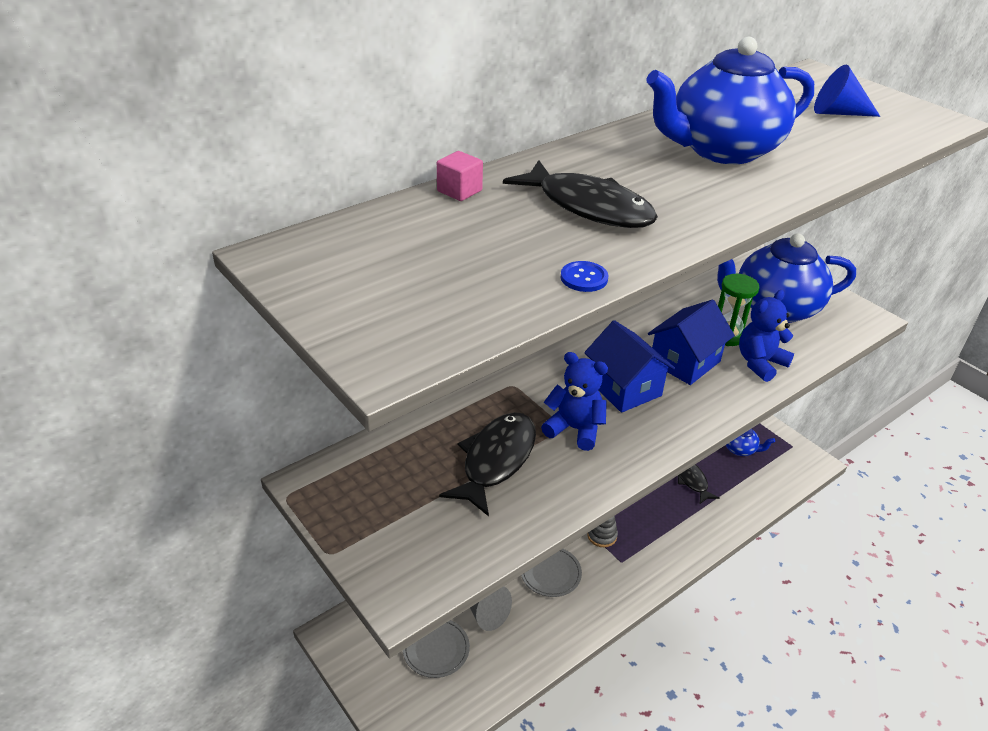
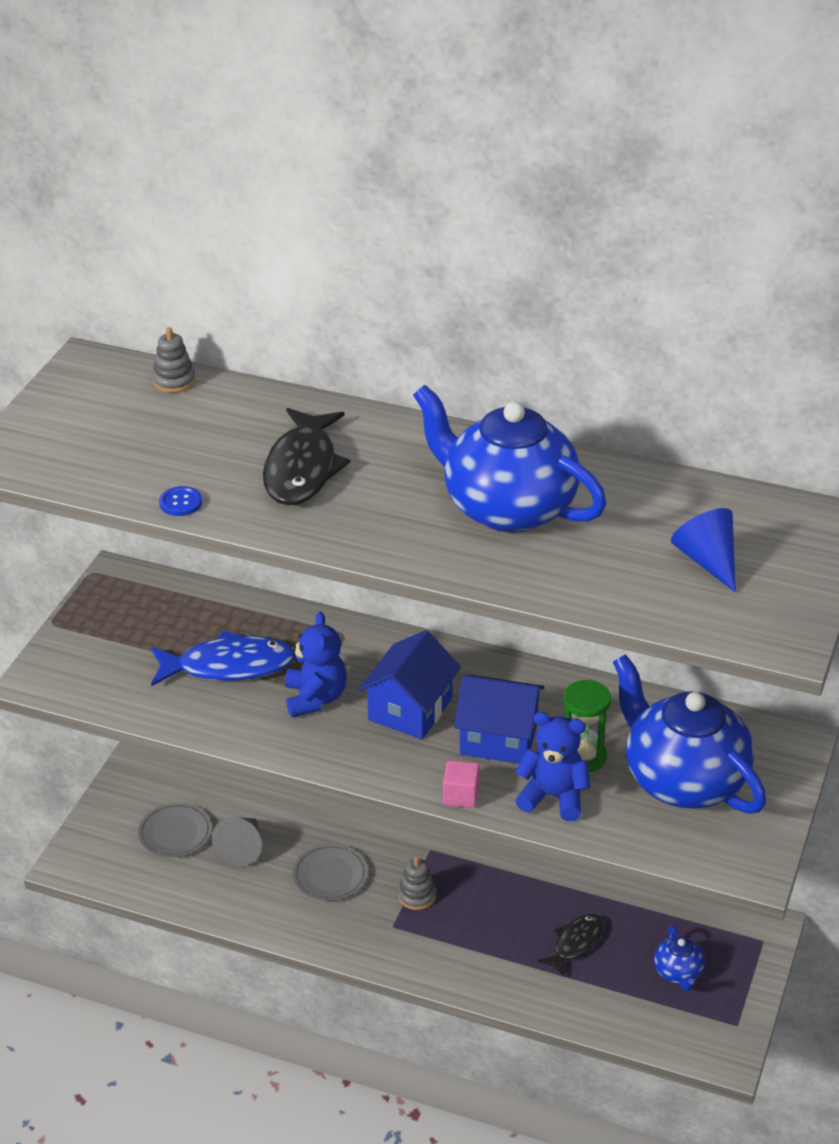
camera: 60 degrees right, 0 degrees up
pink cube [437,151,483,201] -> pink cube moved to [443,760,480,808]
black fish [439,412,536,516] -> blue fish [151,630,296,686]
none -> grey stacking toy [152,327,196,393]

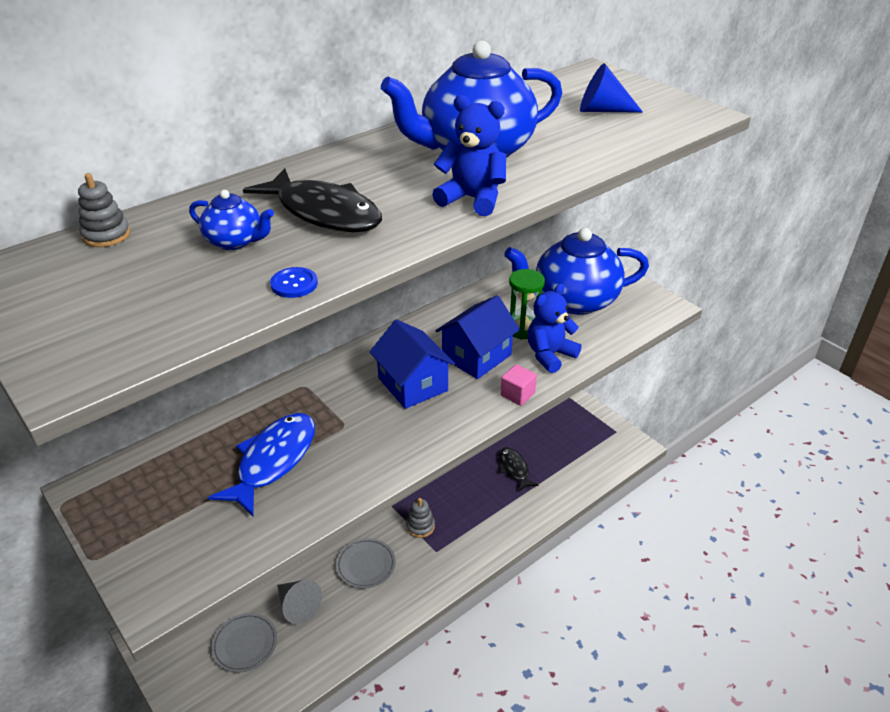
camera: 60 degrees left, 0 degrees up
blue teddy bear [285,612,347,717] -> blue teddy bear moved to [432,95,506,216]
blue teapot [654,925,705,991] -> blue teapot moved to [189,190,274,250]

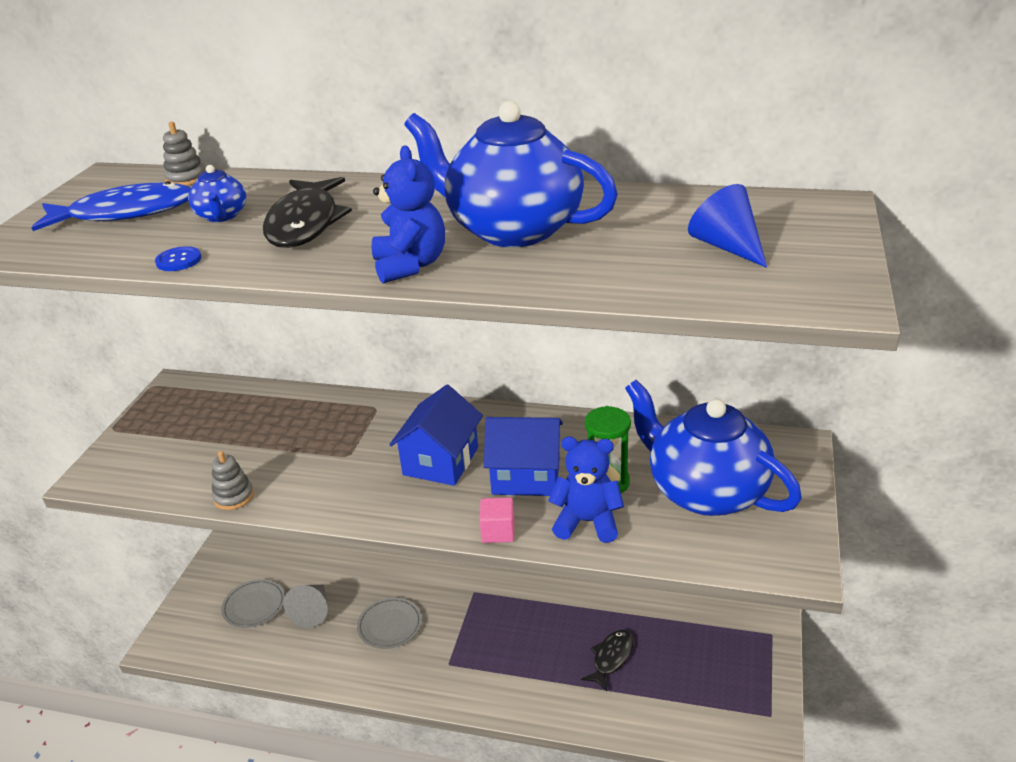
camera: 55 degrees right, 5 degrees down
blue fish [208,413,315,516] -> blue fish moved to [32,181,191,231]
grey stacking toy [406,498,435,538] -> grey stacking toy moved to [212,451,254,510]

